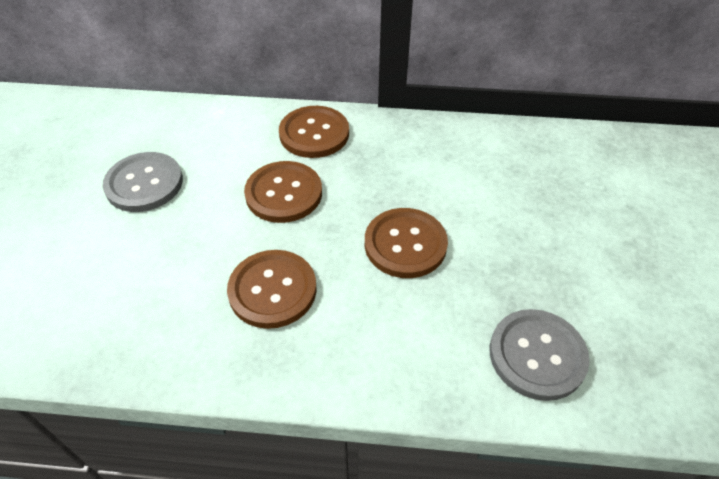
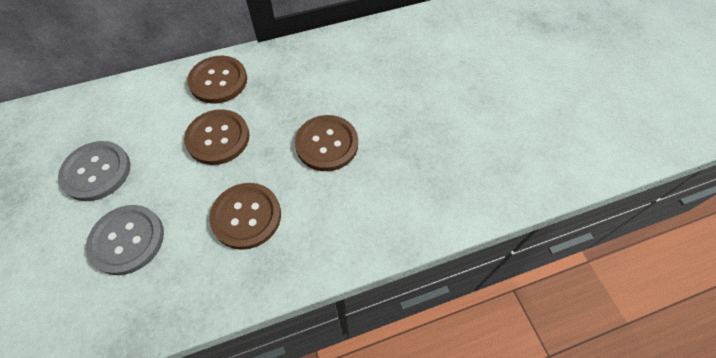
camera: 25 degrees left, 10 degrees up
grey button [490,309,590,401] -> grey button moved to [86,205,164,275]

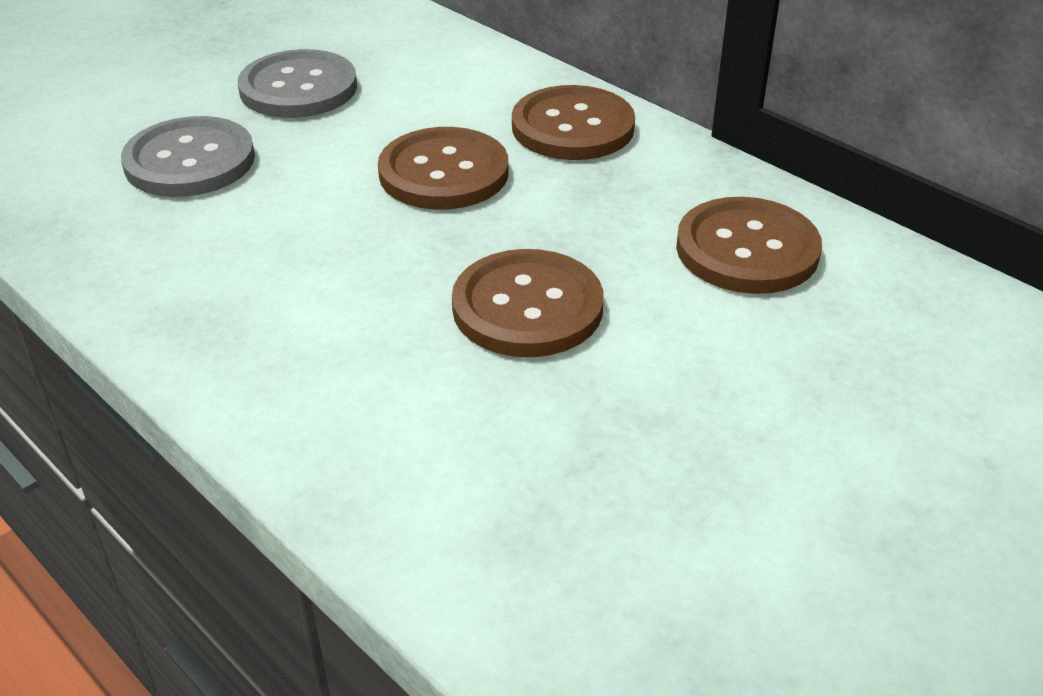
camera: 65 degrees right, 20 degrees down
brown button [209,183,281,250] -> brown button moved to [676,197,822,294]

